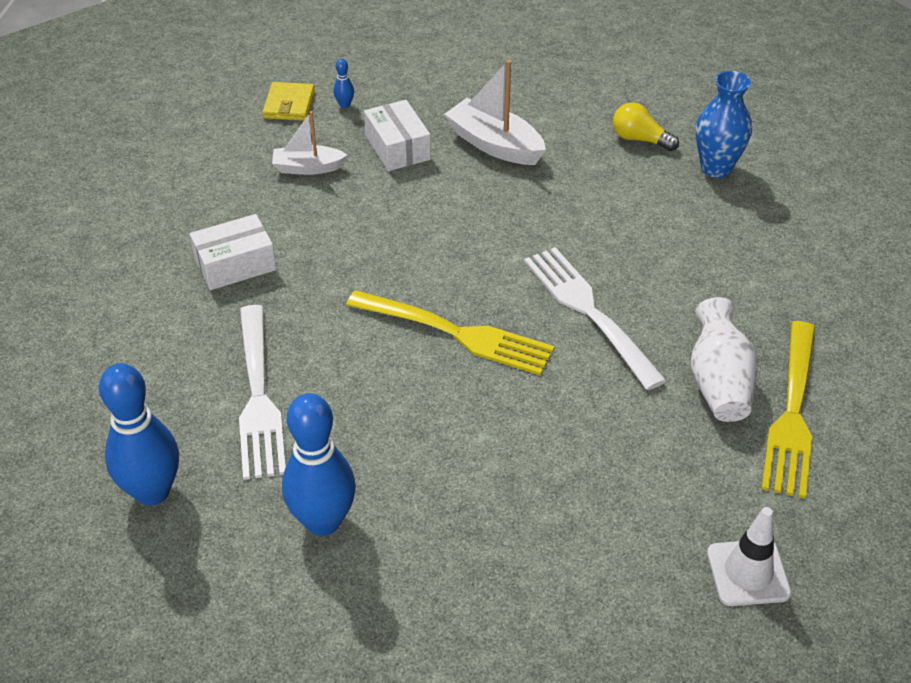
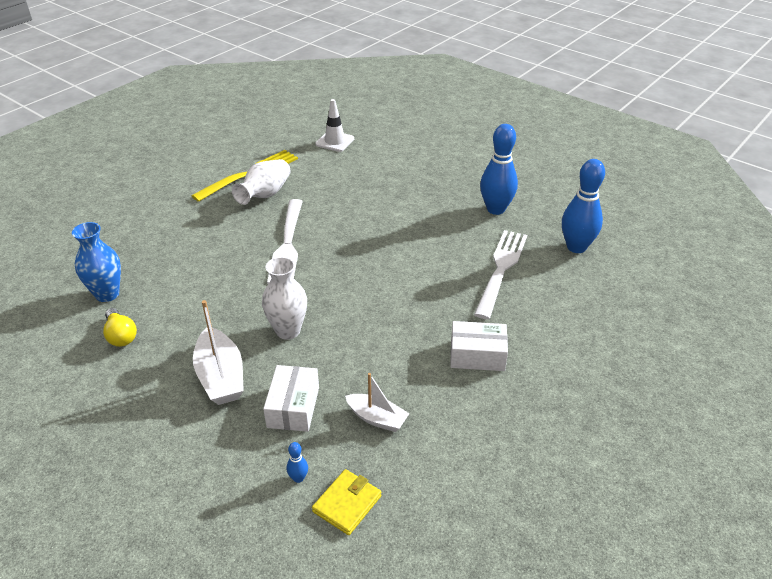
camera: 150 degrees left, 5 degrees down
yellow fork [346,290,555,375] -> none
none -> white vase [262,257,307,340]

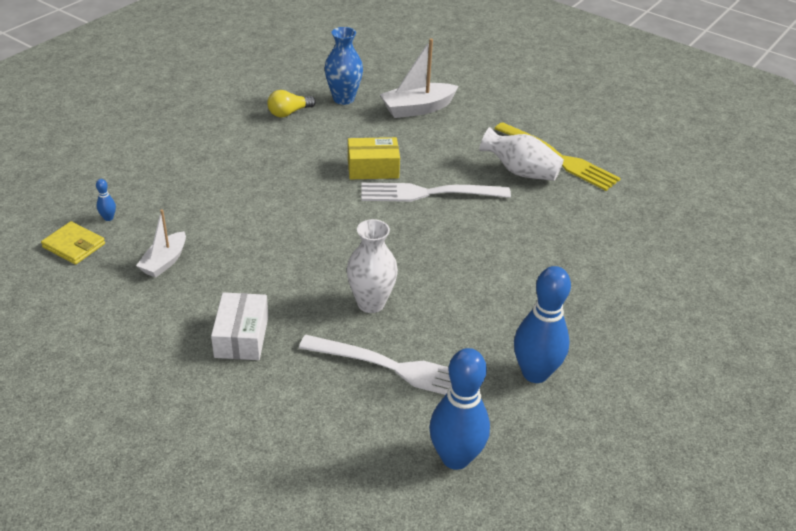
camera: 85 degrees right, 0 degrees up
white boat [193,300,244,405] -> white boat moved to [380,39,459,118]
white vase [262,257,307,340] -> white vase moved to [347,219,398,313]
white box [263,365,319,432] -> none
white traffic cone [315,99,354,152] -> none
none -> yellow box [348,137,400,179]

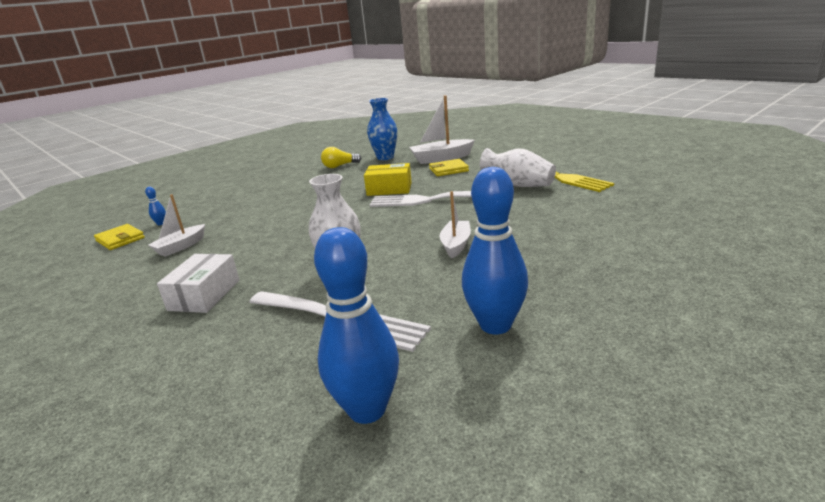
camera: 15 degrees right, 15 degrees down
none -> yellow wallet [429,159,469,176]
none -> white boat [440,191,471,258]

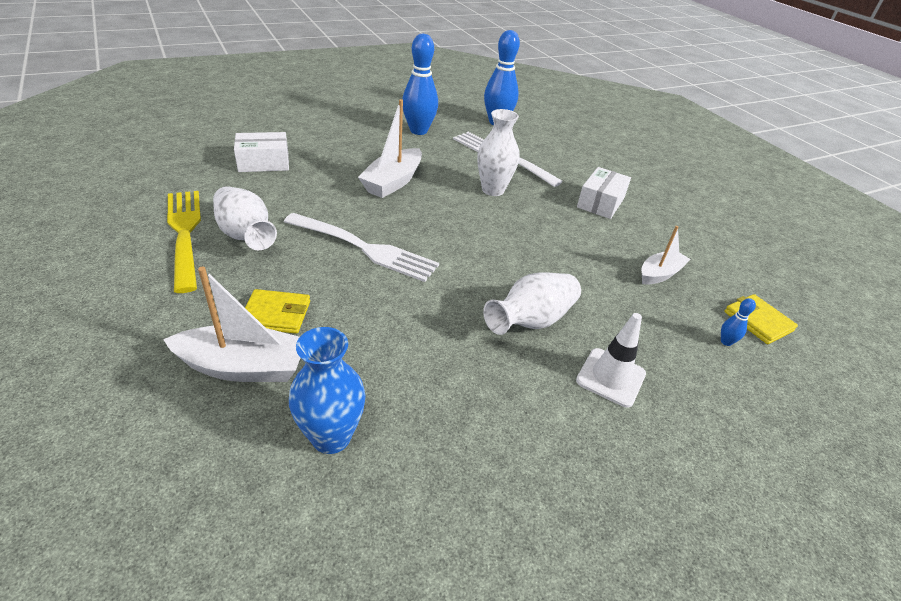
camera: 170 degrees left, 15 degrees up
yellow light bulb [321,147,361,168] -> none
yellow box [364,163,412,196] -> none
white boat [440,191,471,258] -> white boat [358,99,422,198], size x1.56
none -> white box [234,132,289,172]
none -> white vase [483,272,581,335]
none -> white traffic cone [576,313,646,408]

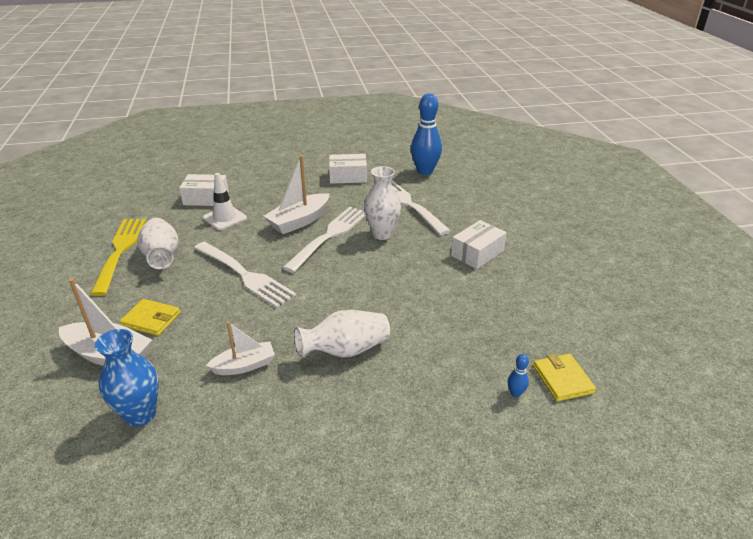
camera: 20 degrees right, 5 degrees down
blue bowling pin [402,34,438,135] -> white box [329,154,367,184]
white traffic cone [576,313,646,408] -> white traffic cone moved to [203,173,247,230]
white boat [641,226,691,285] -> white boat moved to [206,321,275,375]
none -> white fork [283,207,366,273]

